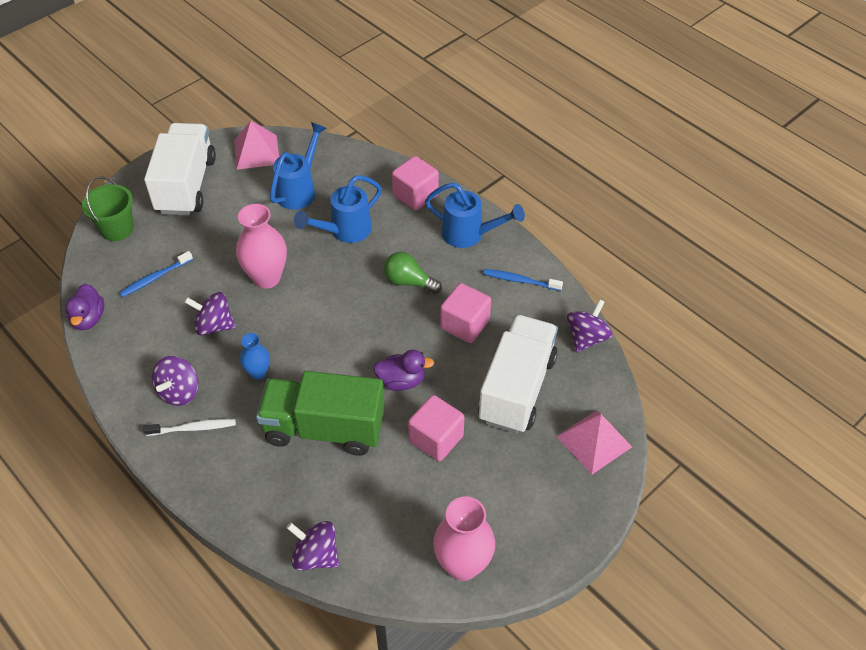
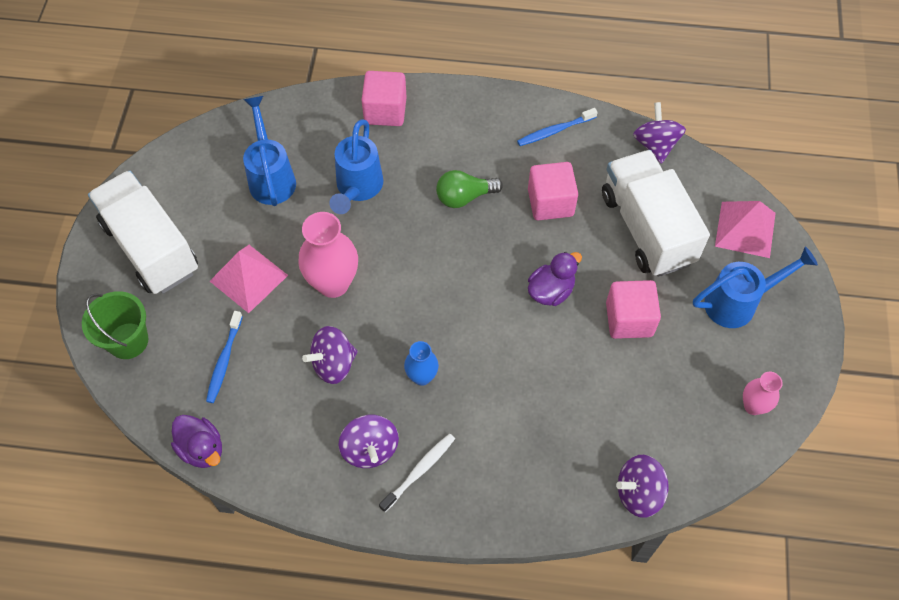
camera: 40 degrees left, 10 degrees up
pink pyramid [234,121,279,170] -> pink pyramid moved to [210,245,288,313]
green truck [256,371,385,456] -> none
blue watering can [425,183,525,248] -> blue watering can moved to [693,247,818,328]
pink vase [433,496,495,581] -> pink vase [743,372,783,415], size x0.56

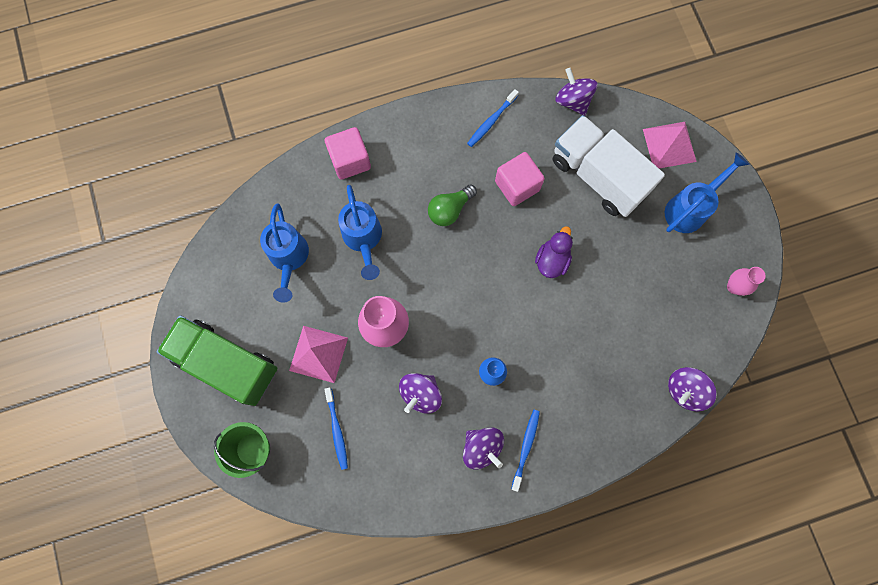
camera: 25 degrees left, 15 degrees up
white truck [88,170,198,294] -> green truck [157,315,278,406]
purple duck [171,415,222,468] -> none
blue watering can [243,96,296,206] -> blue watering can turned 150 degrees counterclockwise [260,203,309,303]
white toothbrush [379,434,455,512] -> blue toothbrush [511,409,540,492]
pink cube [606,280,661,339] -> none

